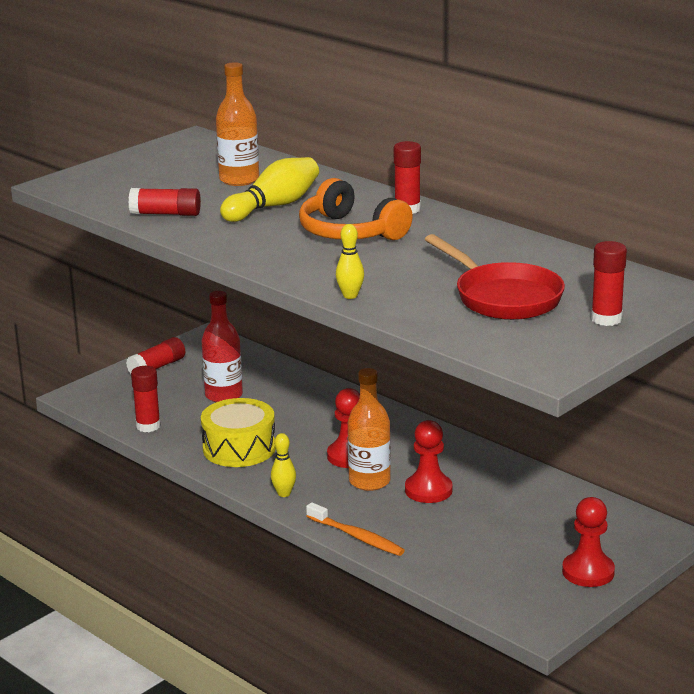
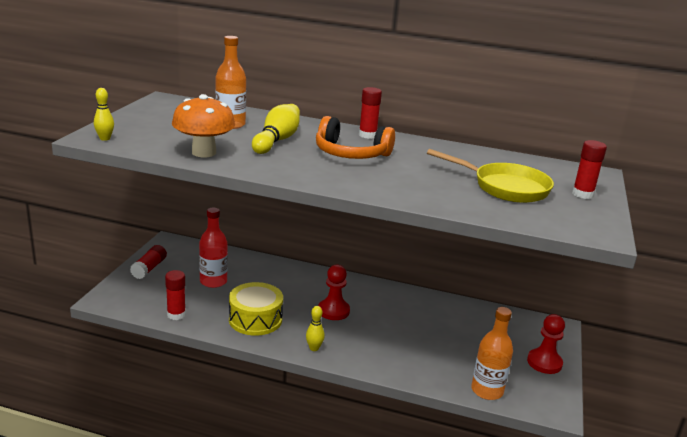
camera: 30 degrees left, 0 degrees up
red glue stick [128,188,201,216] -> orange mushroom [172,94,235,157]
orange toothbrush [306,502,405,556] -> none
yellow bowling pin [336,224,364,299] -> yellow bowling pin moved to [94,88,114,141]
orange bottle [348,368,391,491] -> orange bottle moved to [471,307,513,400]
red pawn [405,420,453,503] -> none
red pan [425,234,565,320] -> yellow pan [427,149,554,203]

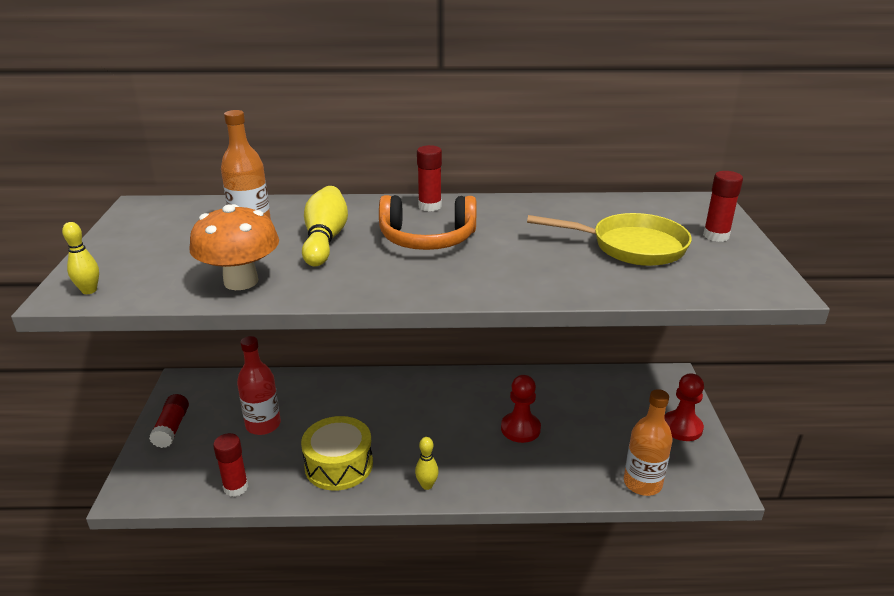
camera: 15 degrees left, 5 degrees up
red pawn [318,265,350,320] -> red pawn moved to [501,375,541,443]

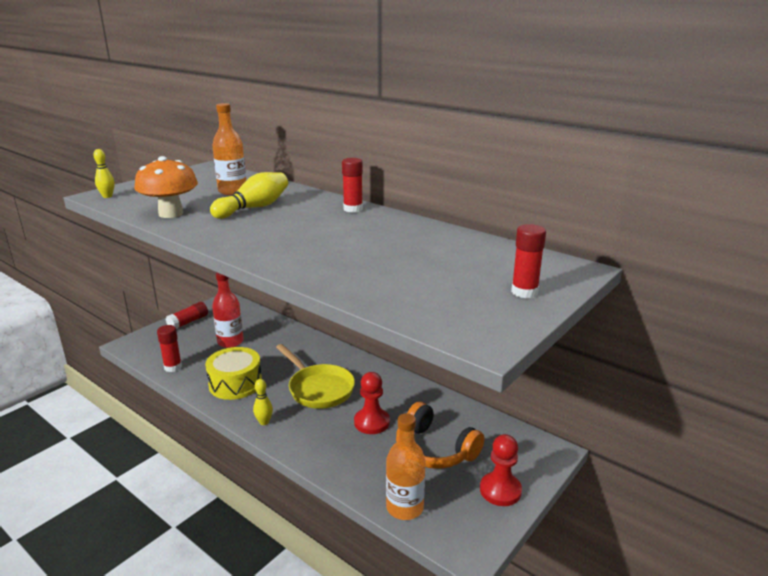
camera: 40 degrees right, 5 degrees down
orange headphones [379,195,476,250] -> orange headphones moved to [396,402,485,469]
yellow pan [527,213,692,266] -> yellow pan moved to [276,344,355,409]

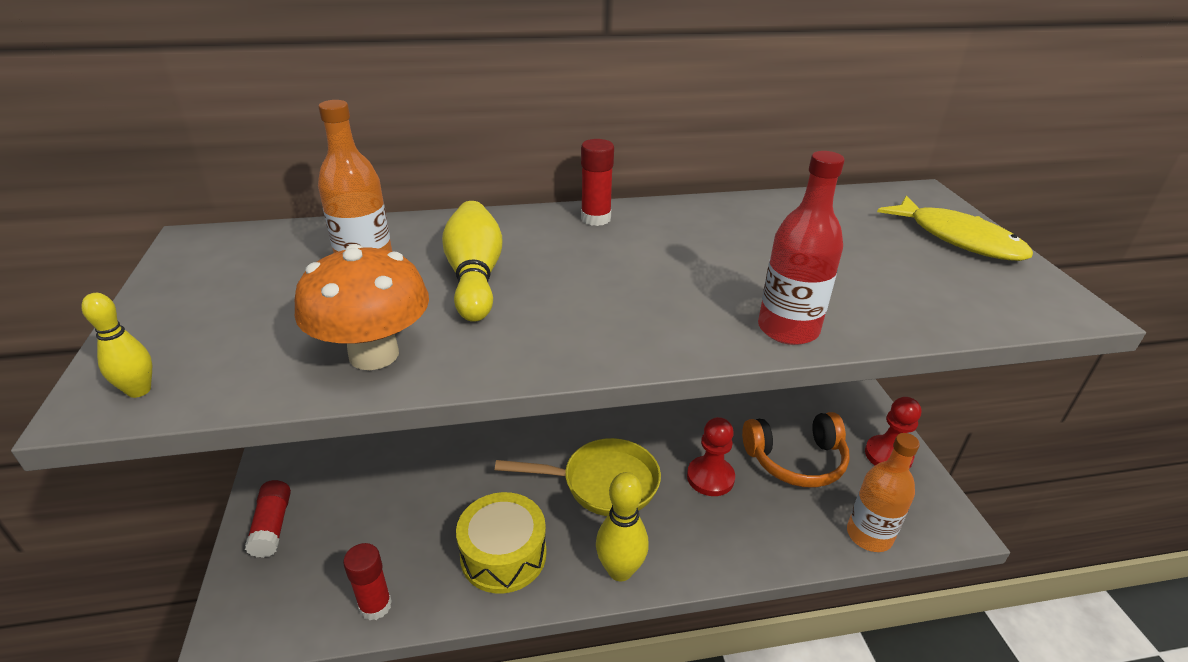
camera: 50 degrees left, 10 degrees up
red bottle [212,273,244,348] -> red bottle moved to [758,151,845,345]
yellow bowling pin [253,379,273,425] -> yellow bowling pin [596,472,649,581], size x1.77
red glue stick [511,224,546,298] -> yellow fish [877,195,1033,261]

